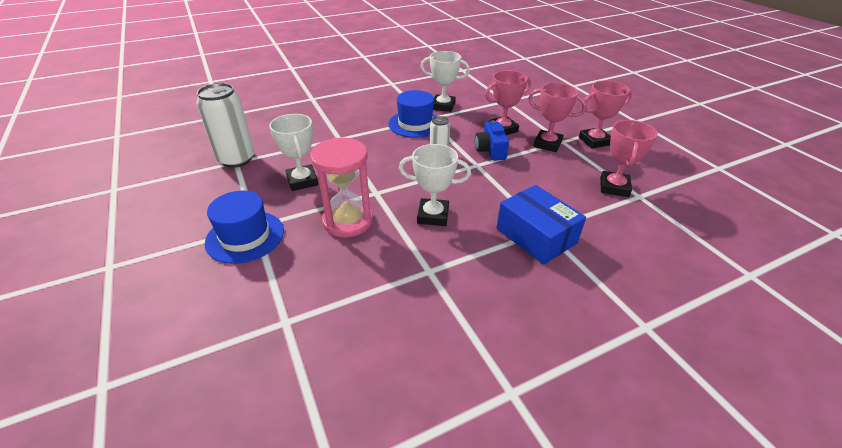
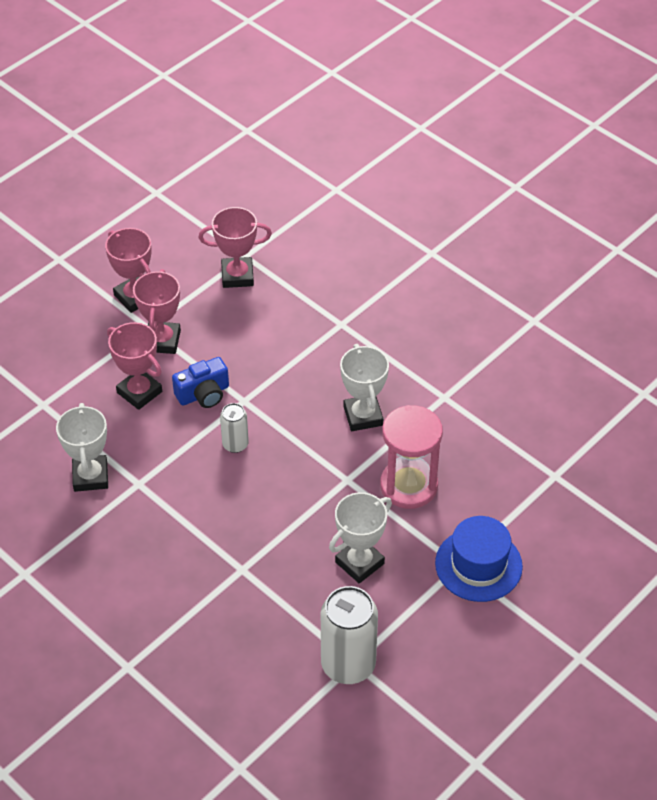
camera: 110 degrees left, 10 degrees up
blue hat [388,90,436,138] -> none
blue box [497,185,586,265] -> none

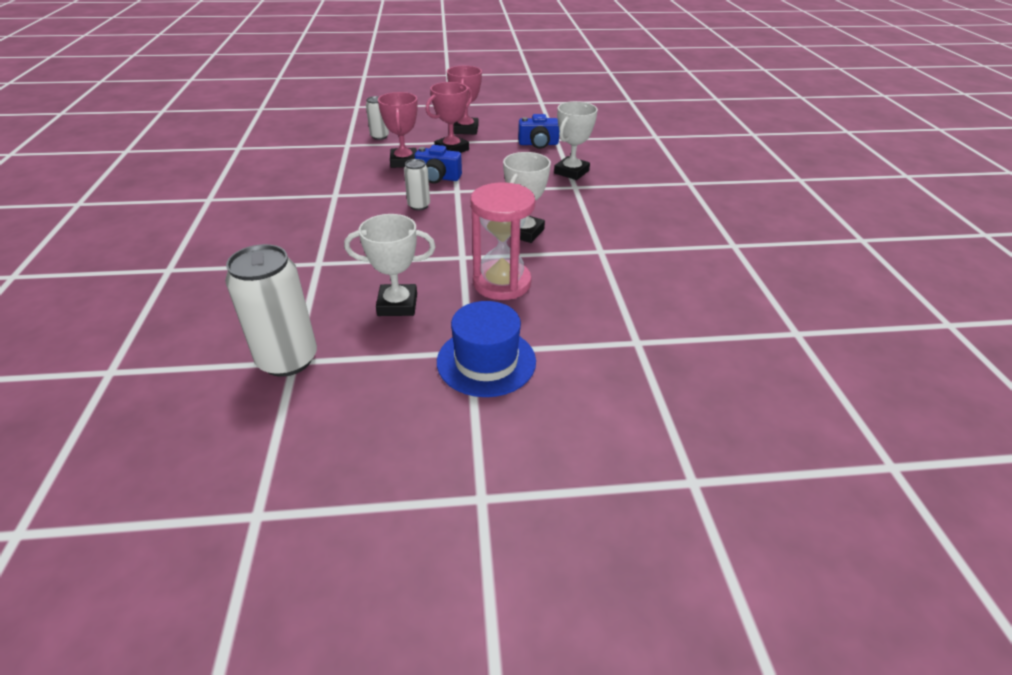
camera: 40 degrees right, 10 degrees down
white trophy [56,403,108,492] -> white trophy moved to [554,101,598,180]
pink trophy [199,207,272,288] -> blue camera [518,114,559,149]
none -> white can [366,96,389,140]

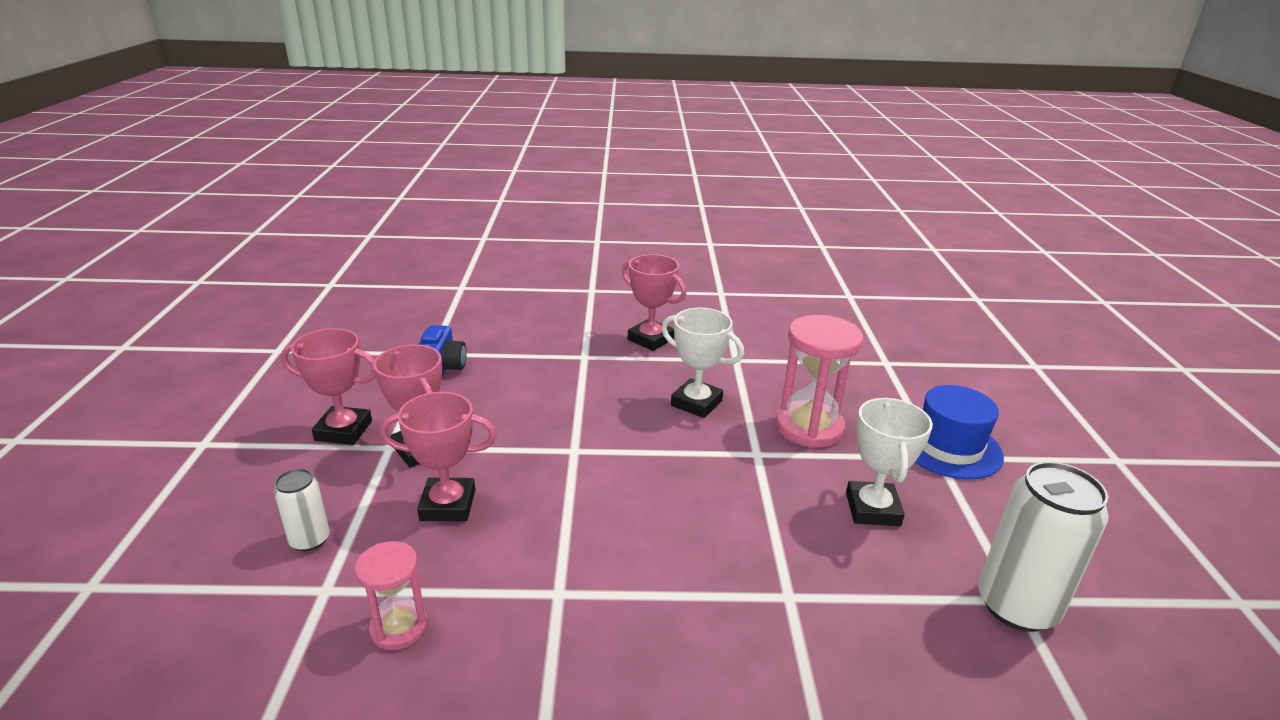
camera: 85 degrees left, 10 degrees down
white can [404,159,430,210] -> none
blue camera [415,145,462,184] -> none
white trophy [554,101,598,180] -> none
none -> pink hourglass [355,541,428,650]
none -> pink trophy [622,254,686,351]

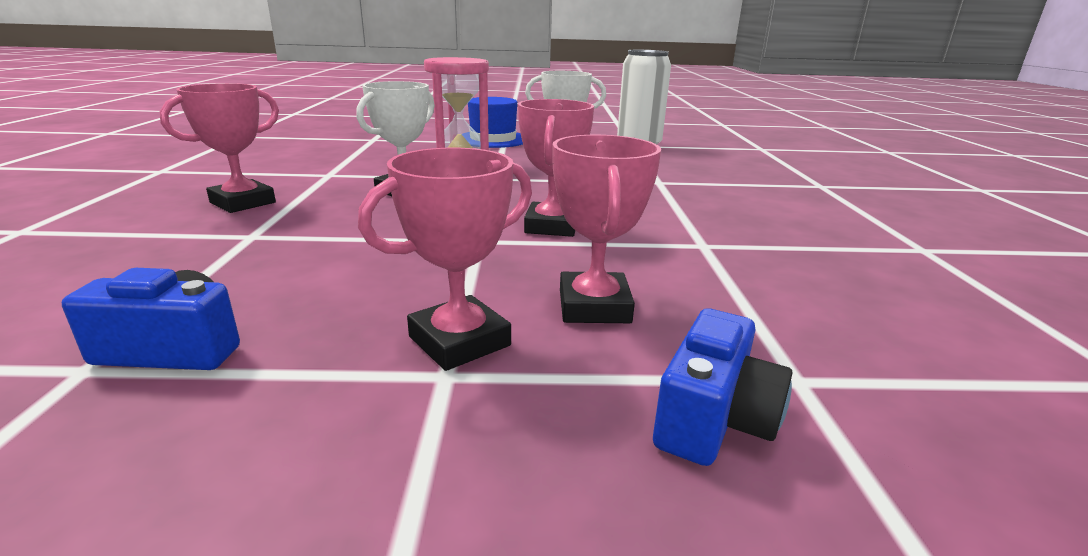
camera: 90 degrees left, 5 degrees down
white can [273,468,330,551] -> blue camera [653,308,792,466]
pink trophy [281,328,376,445] -> pink trophy moved to [518,99,594,237]
pink hourglass [355,541,428,650] -> none

